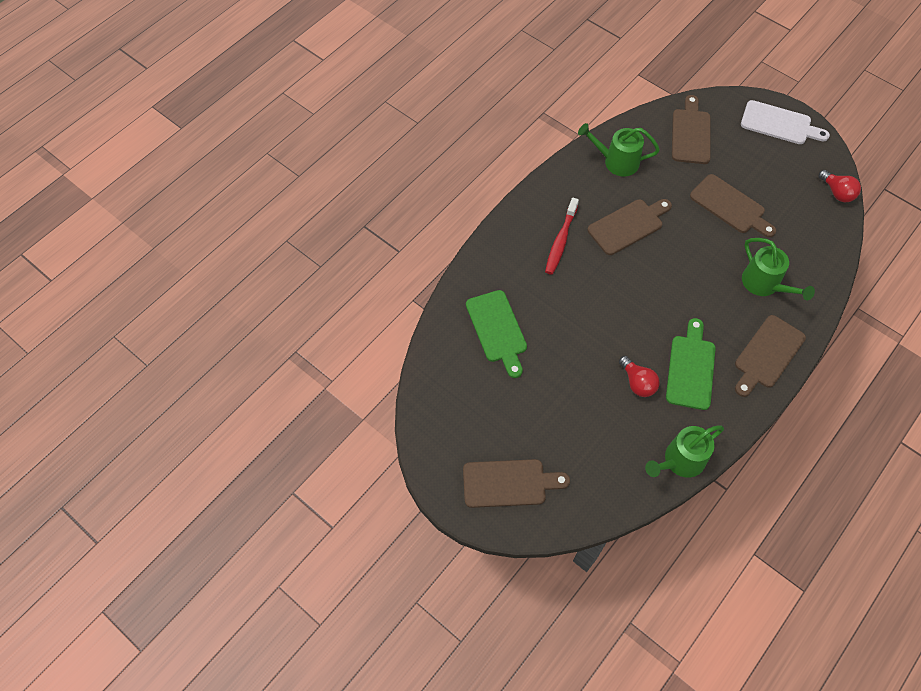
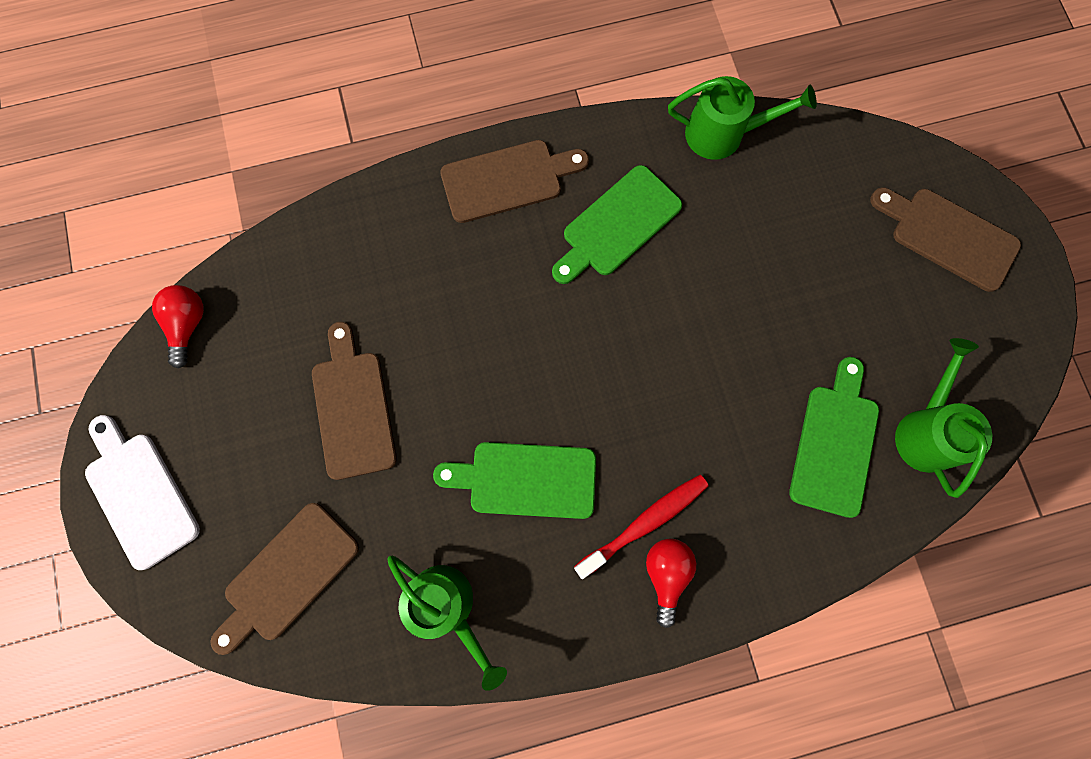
camera: 145 degrees left, 15 degrees up
brown cutting board [587,199,672,255] -> green cutting board [433,442,596,519]
red light bulb [619,356,660,397] -> red light bulb moved to [646,539,696,628]
green watering can [742,238,815,301] -> green watering can moved to [895,338,992,498]

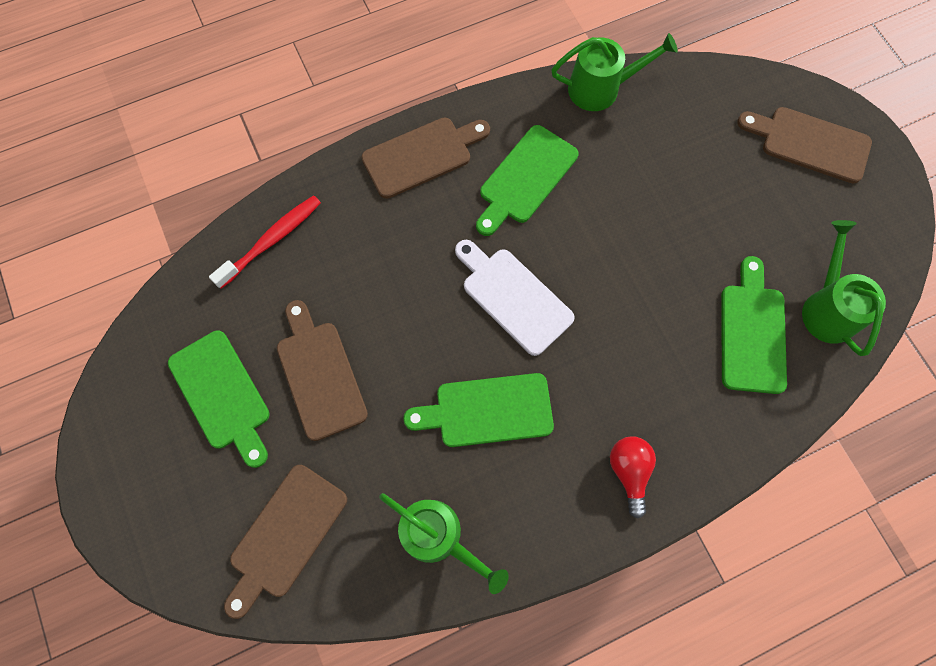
camera: 10 degrees left, 5 degrees down
white cutting board [85,415,200,570] -> white cutting board moved to [455,240,575,356]
red light bulb [152,285,204,369] -> none
red toothbrush [574,475,709,579] -> red toothbrush moved to [209,195,321,289]
none -> green cutting board [168,331,270,468]

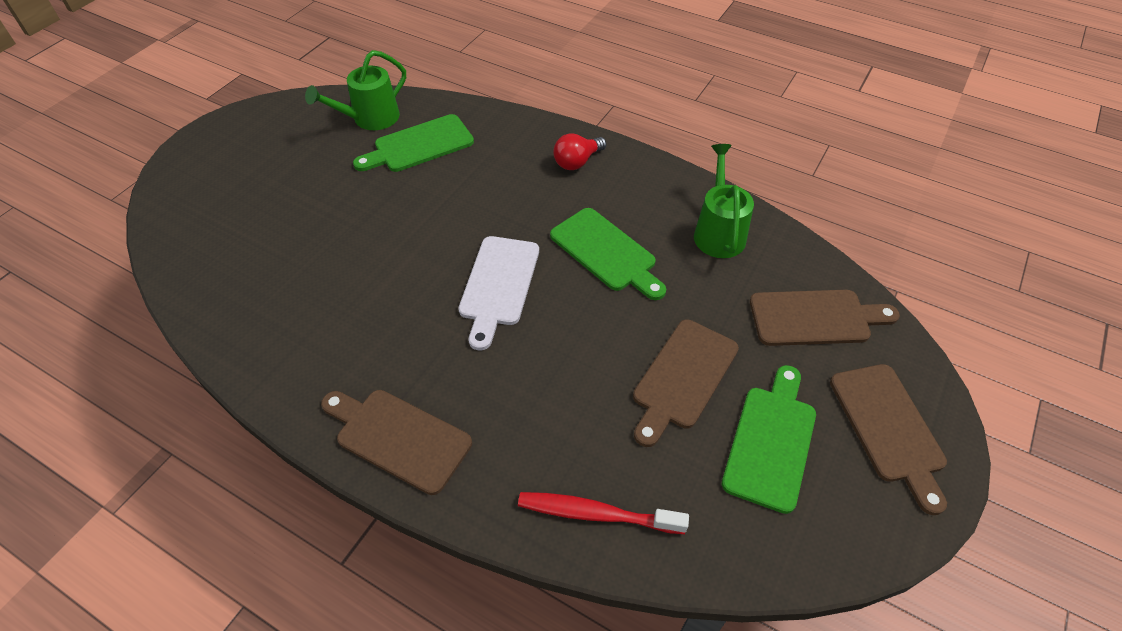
camera: 125 degrees left, 20 degrees down
green cutting board [476,125,579,236] -> none
green watering can [551,33,678,111] -> none
brown cutting board [737,107,872,184] -> brown cutting board moved to [830,364,947,515]

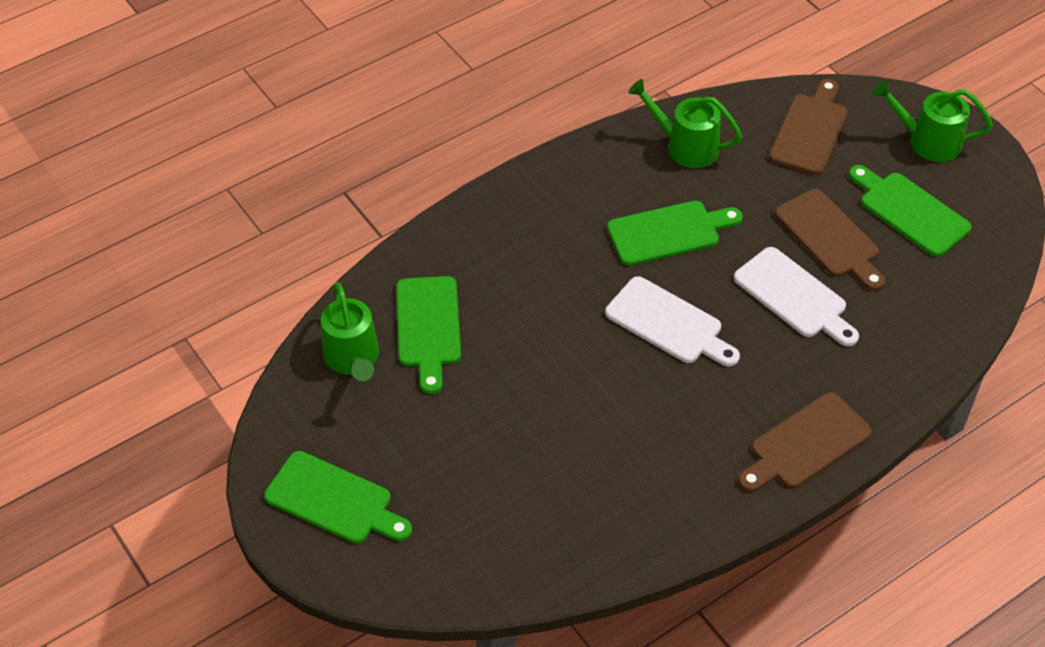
camera: 65 degrees left, 0 degrees up
red toothbrush [518,492,689,534] -> none
red light bulb [553,133,606,170] -> none
brown cutting board [830,364,947,515] -> green watering can [873,80,993,162]
none -> green cutting board [264,451,412,543]
none -> white cutting board [734,247,859,346]

